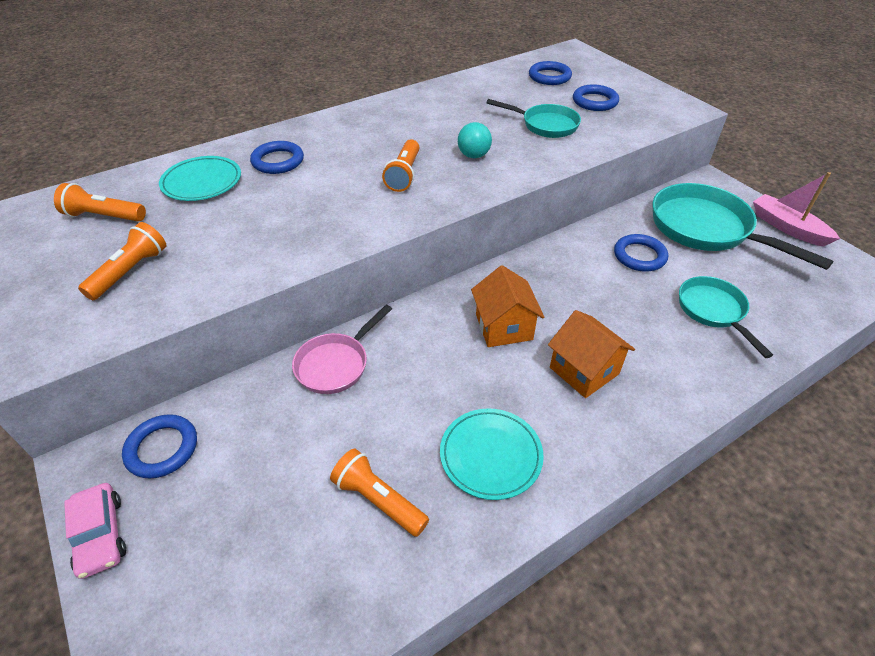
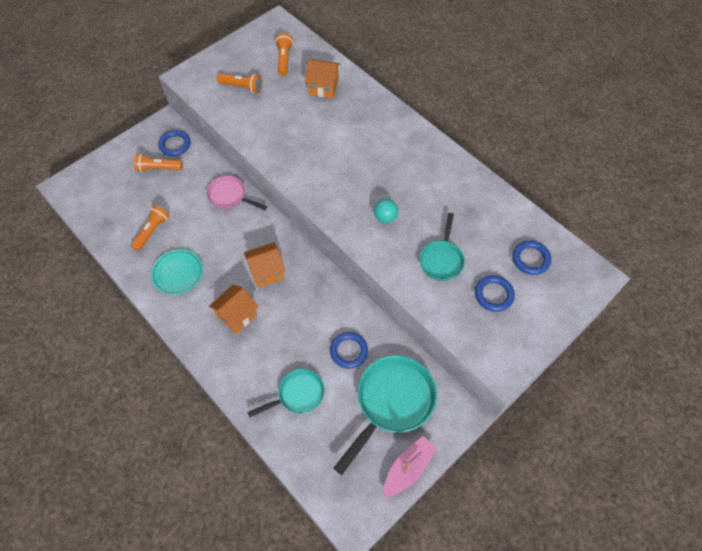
camera: 80 degrees right, 15 degrees up
pink car [64,483,126,579] -> none
turquoise plate [159,156,241,201] -> orange house [305,59,340,98]
blue ring [250,141,304,174] -> none
orange flashlight [382,139,419,192] -> orange flashlight moved to [134,153,183,172]

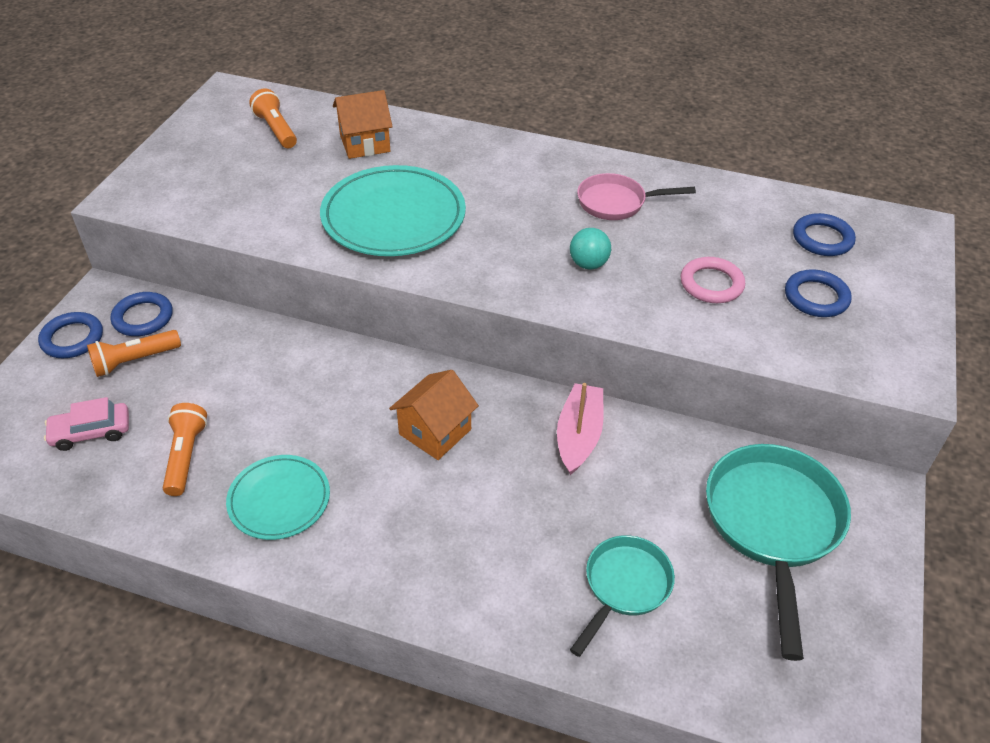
camera: 30 degrees left, 15 degrees down
pink pan [206,176,267,210] -> pink pan moved to [577,173,696,220]
orange house [209,284,258,334] -> none
orange flashlight [217,73,263,93] -> none
blue ring [330,332,368,368] -> blue ring moved to [38,312,103,358]
pink boat [384,436,437,497] -> pink boat moved to [557,383,604,475]
turquoise pan [420,213,465,281] -> pink ring [681,257,745,303]
none -> pink car [44,397,129,451]
none -> turquoise plate [320,165,466,256]

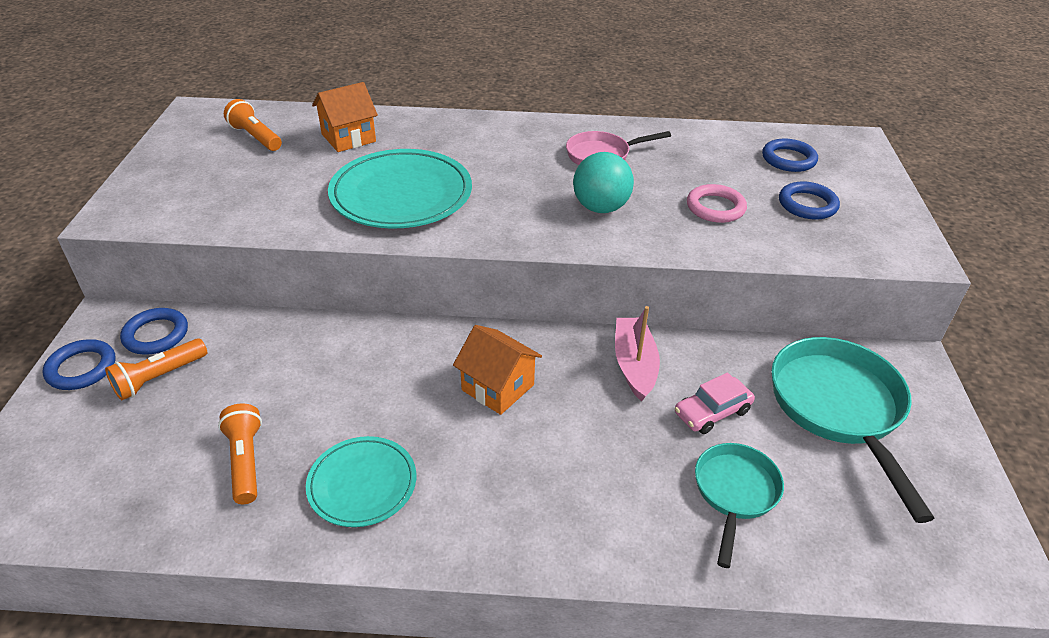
camera: 15 degrees left, 5 degrees down
pink car [44,397,129,451] -> pink car moved to [675,372,755,434]
orange house [389,370,479,460] -> orange house turned 75 degrees counterclockwise [453,325,542,415]
turquoise ball [570,228,611,269] -> turquoise ball [573,152,634,213], size x1.52

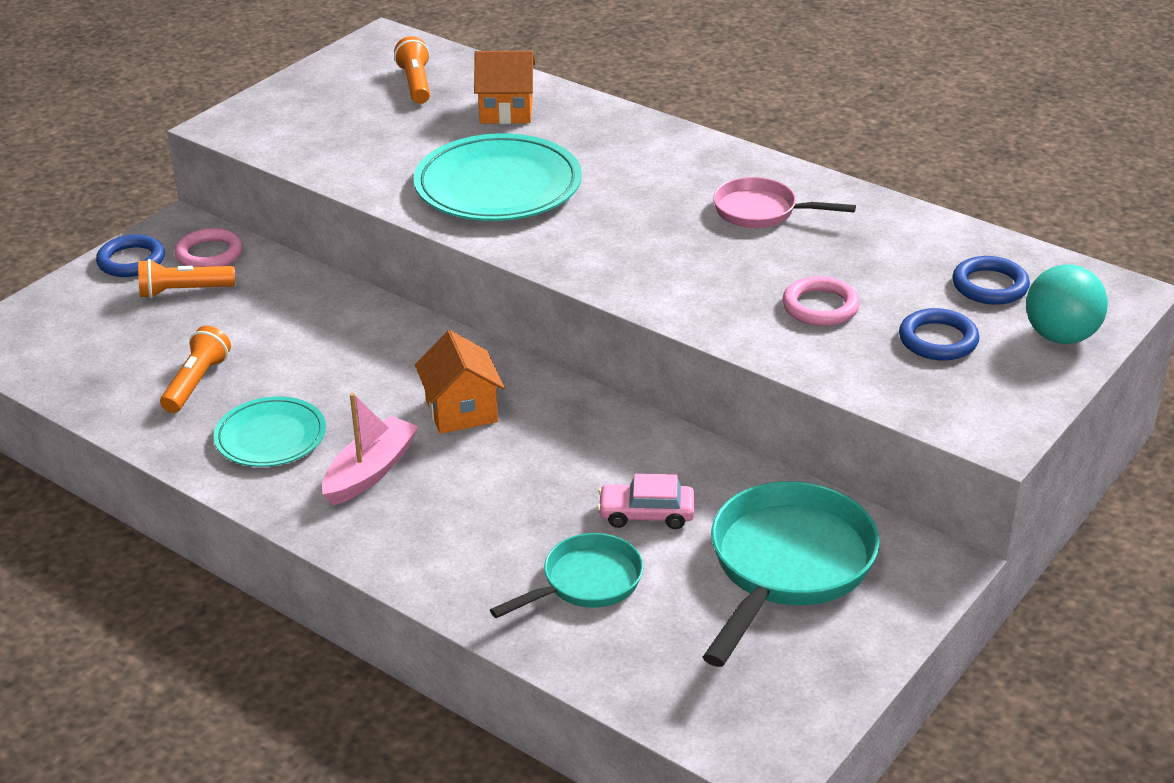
camera: 35 degrees right, 5 degrees down
blue ring [120,308,188,355] -> pink ring [175,228,243,267]
turquoise ball [573,152,634,213] -> turquoise ball moved to [1026,264,1108,344]
pink boat [615,306,660,402] -> pink boat moved to [322,393,419,506]

